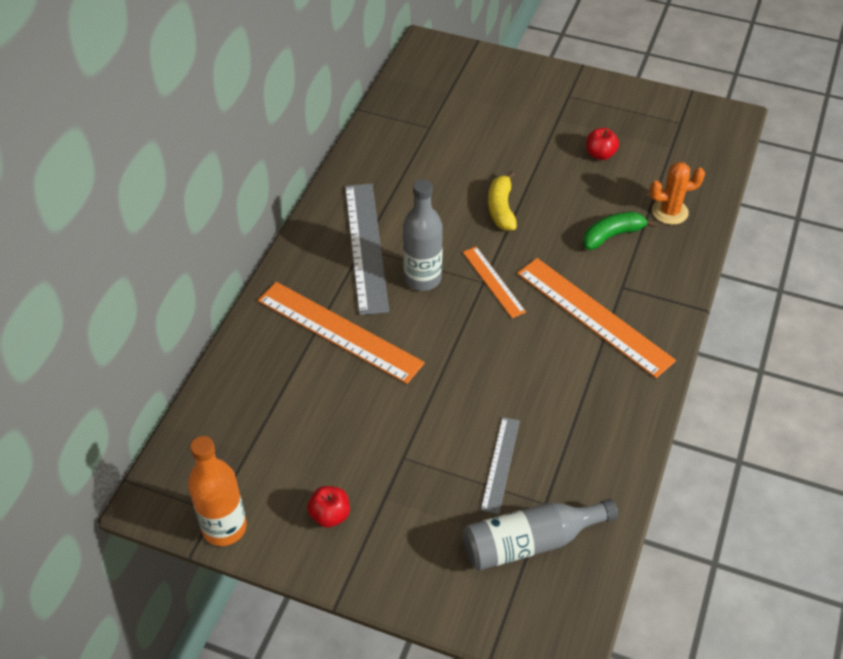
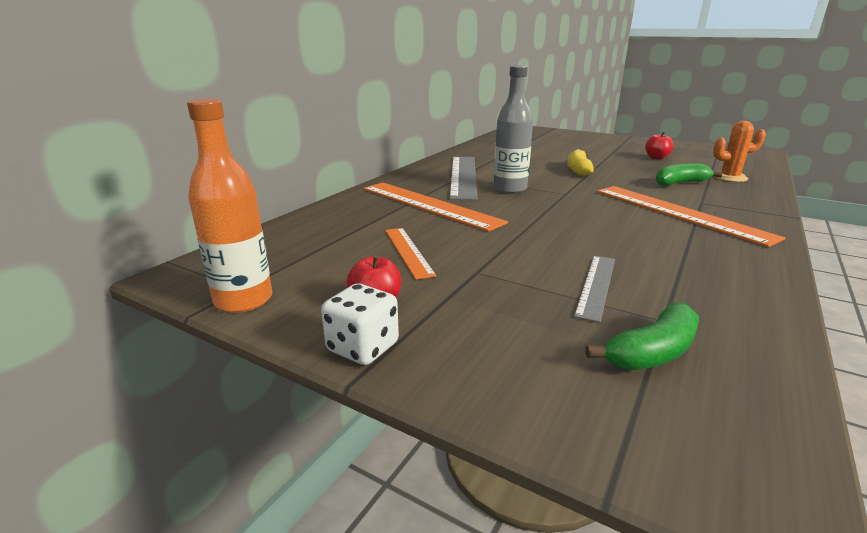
camera: 10 degrees right, 25 degrees down
orange ruler [463,247,526,318] -> orange ruler moved to [385,228,436,280]
grey bottle [463,499,618,570] -> green banana [586,303,699,370]
none -> white dice [321,284,399,365]

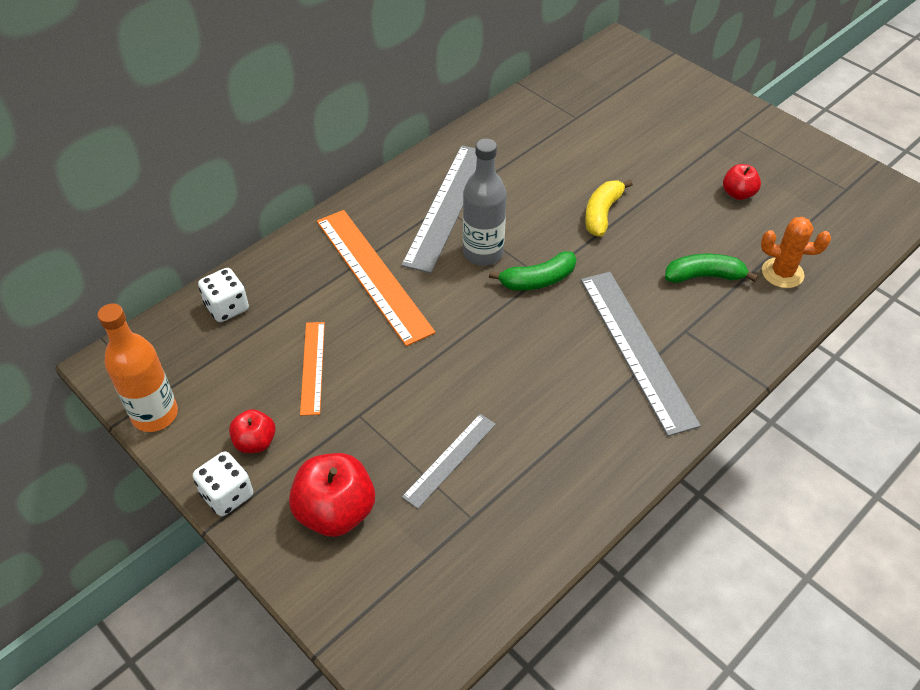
camera: 15 degrees right, 25 degrees up
green banana [586,303,699,370] -> green banana moved to [489,251,576,291]
orange ruler [597,186,786,247] -> grey ruler [581,272,701,436]
none -> white dice [198,268,249,322]
none -> red apple [289,453,375,537]

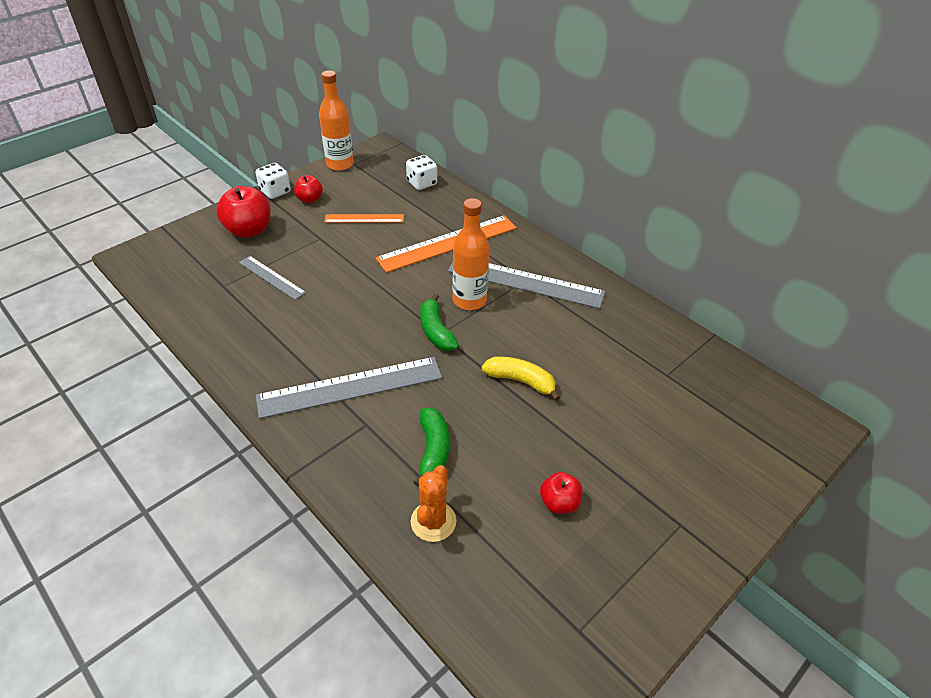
camera: 90 degrees right, 5 degrees down
grey bottle [463,139,506,266] -> orange bottle [452,198,490,310]

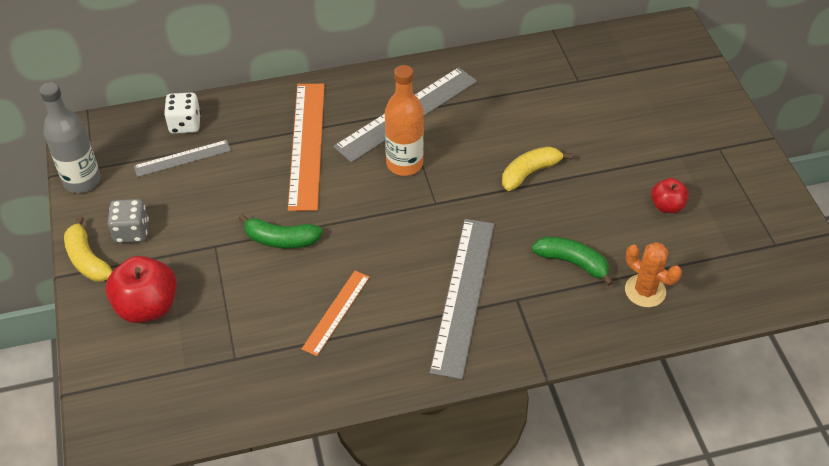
camera: 60 degrees left, 5 degrees up
grey ruler [239,256,306,300] -> grey ruler moved to [134,140,231,177]
white dice [255,163,291,199] -> yellow banana [64,216,113,282]
red apple [294,175,323,203] -> grey dice [107,199,149,243]
orange bottle [319,70,354,171] -> grey bottle [39,82,101,193]
orange ruler [324,214,404,223] -> orange ruler moved to [302,271,370,356]
green banana [420,294,459,351] -> green banana moved to [238,214,322,249]

